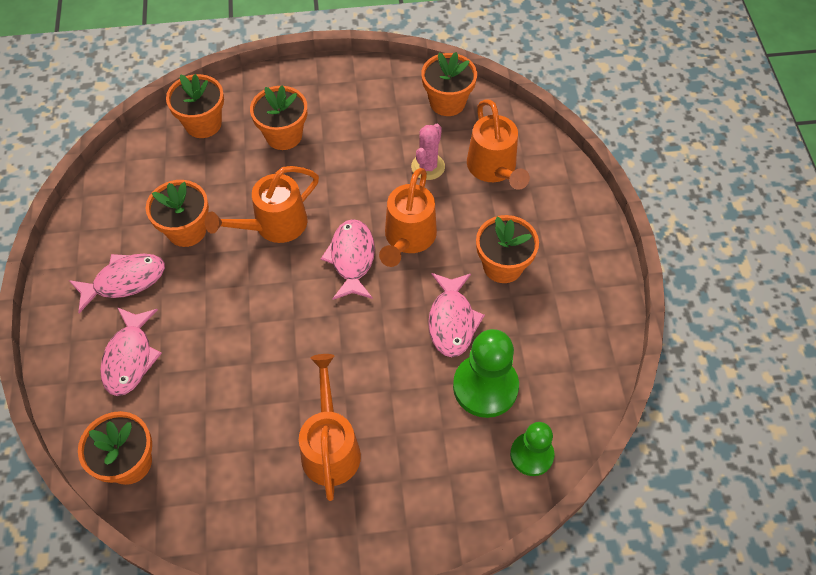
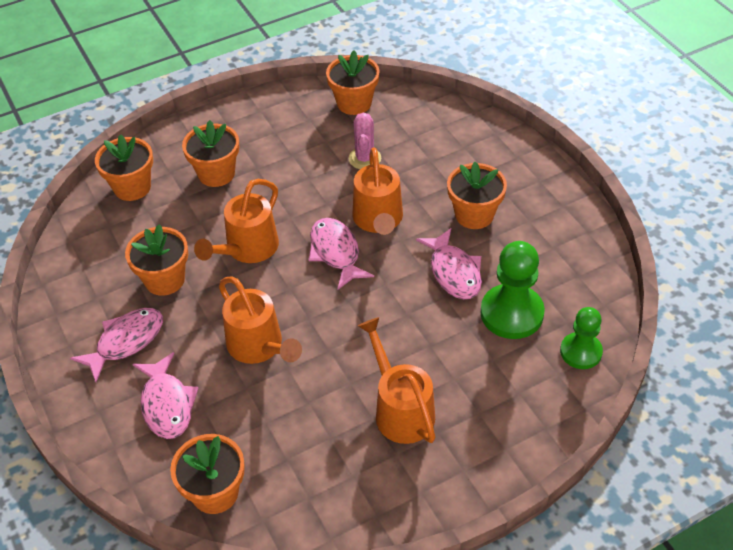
camera: 20 degrees left, 10 degrees down
orange watering can [467,99,530,190] -> orange watering can moved to [219,277,302,364]

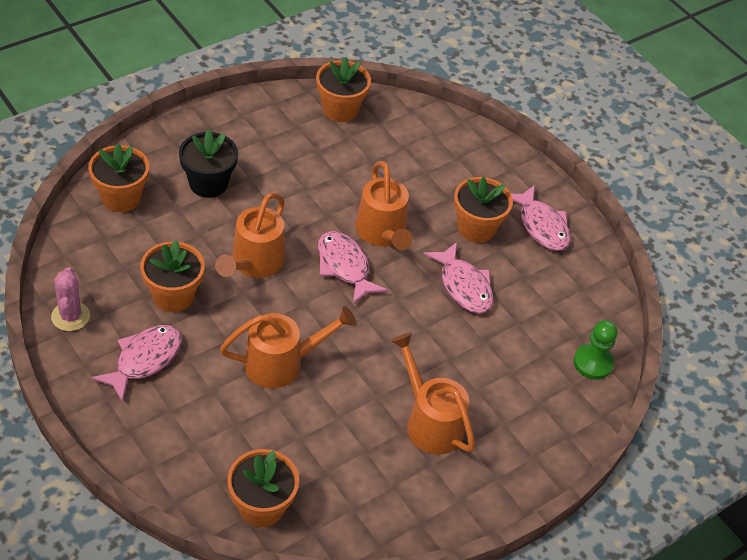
camera: 15 degrees left, 0 degrees up
pink fish [133,352,198,439] -> pink fish moved to [511,185,570,251]
orange flower pot [182,120,239,187] -> black flower pot [179,130,238,198]
orange watering can [219,277,302,364] -> orange watering can turned 60 degrees counterclockwise [220,306,357,389]
pink cactus [348,112,381,169] -> pink cactus moved to [51,267,90,331]
green pawn [480,241,545,339] -> none

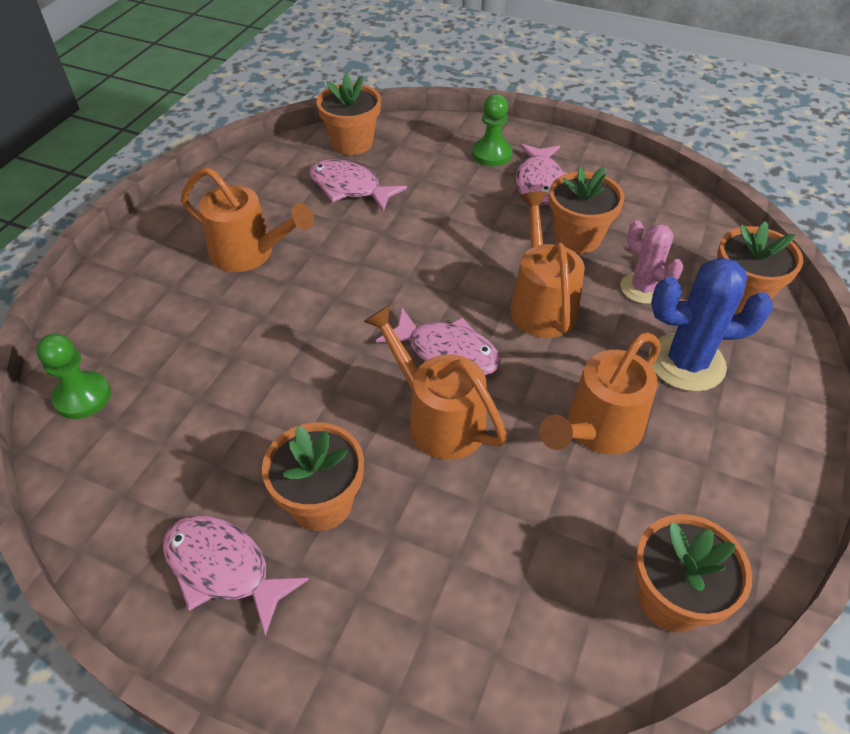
camera: 155 degrees right, 0 degrees up
pink cactus [51,267,90,331] -> pink cactus moved to [620,221,683,304]
black flower pot [179,130,238,198] -> blue cactus [649,257,773,392]
orange watering can [220,306,357,389] -> orange watering can moved to [539,332,661,454]
pink fish [424,242,493,313] -> pink fish moved to [309,159,407,212]
none -> green pawn [472,94,512,166]

